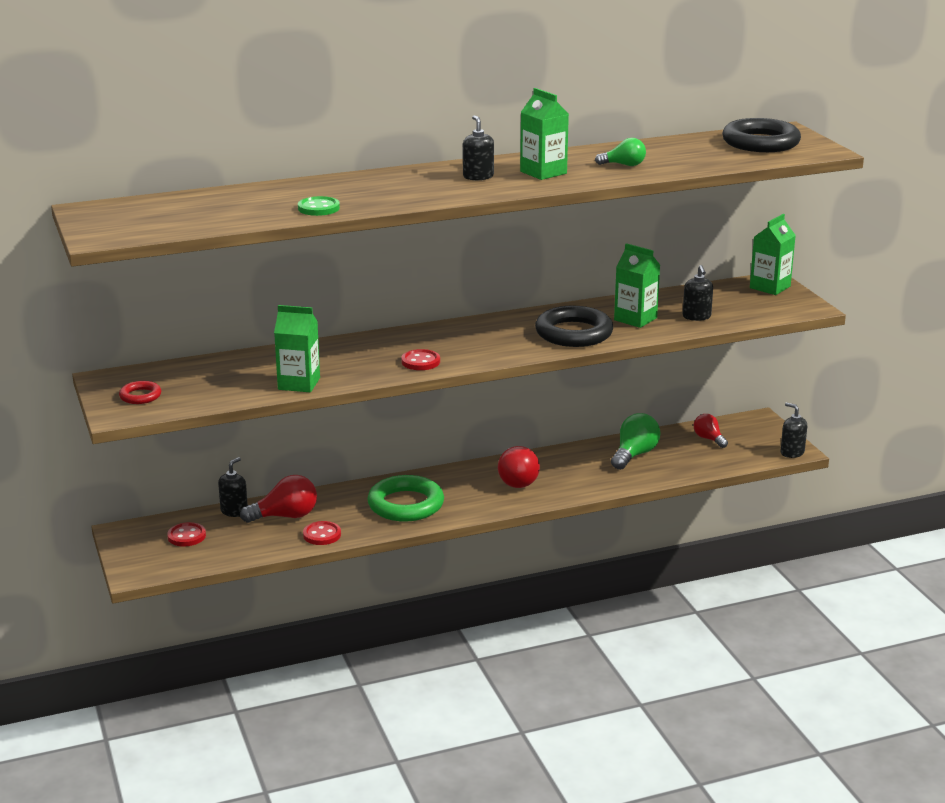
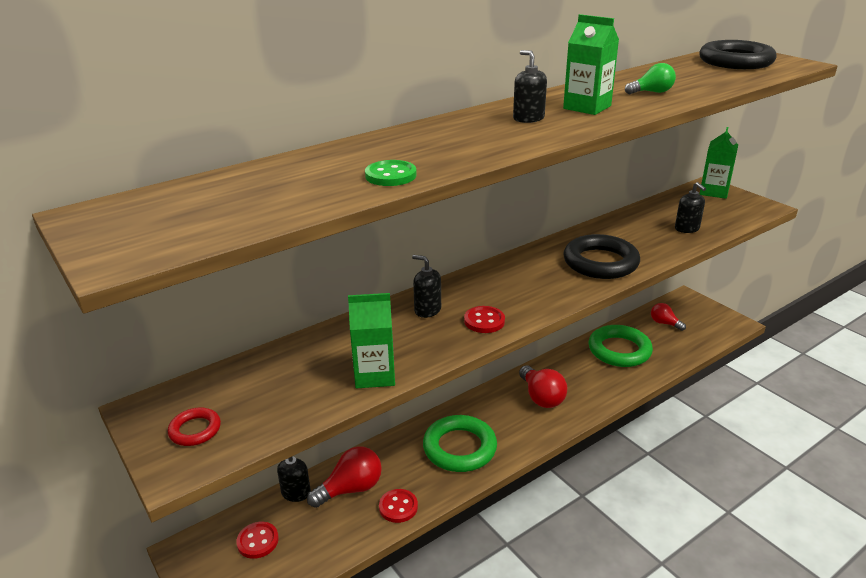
camera: 15 degrees left, 5 degrees up
green light bulb [611,413,660,470] -> green ring [589,325,653,367]
green carton [614,243,660,328] -> none
black soap dispenser [780,402,807,458] -> black soap dispenser moved to [412,255,441,318]

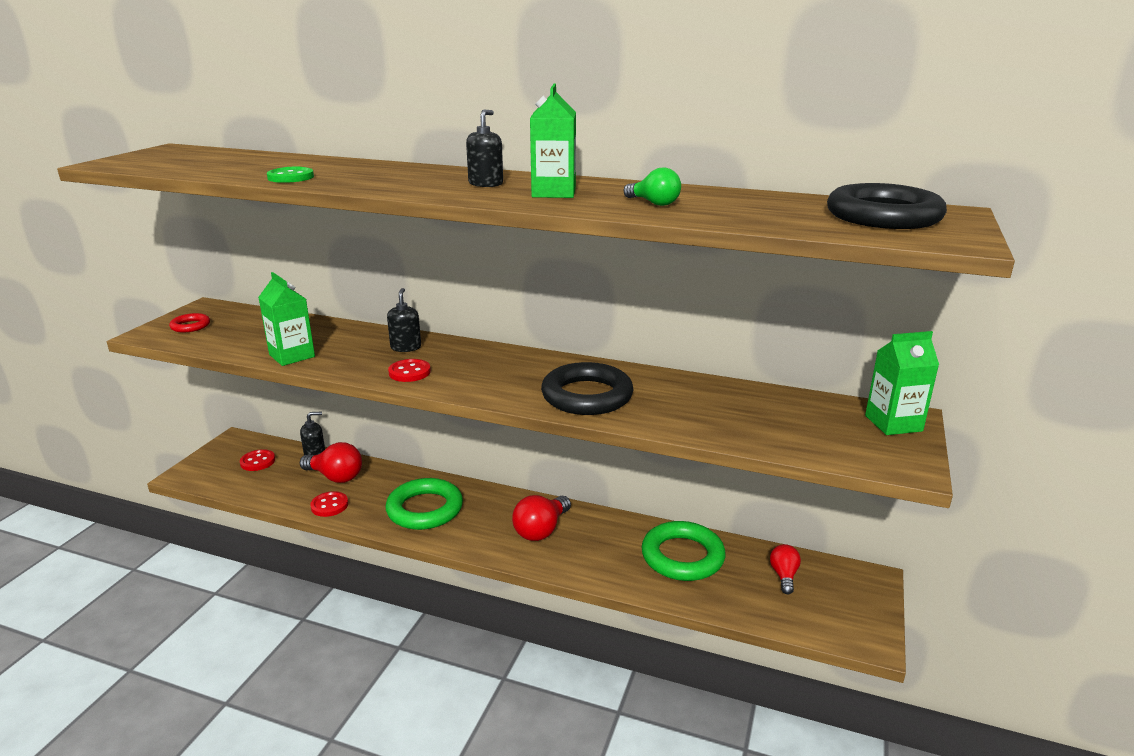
camera: 55 degrees right, 5 degrees down
black soap dispenser [675,182,706,233] -> none

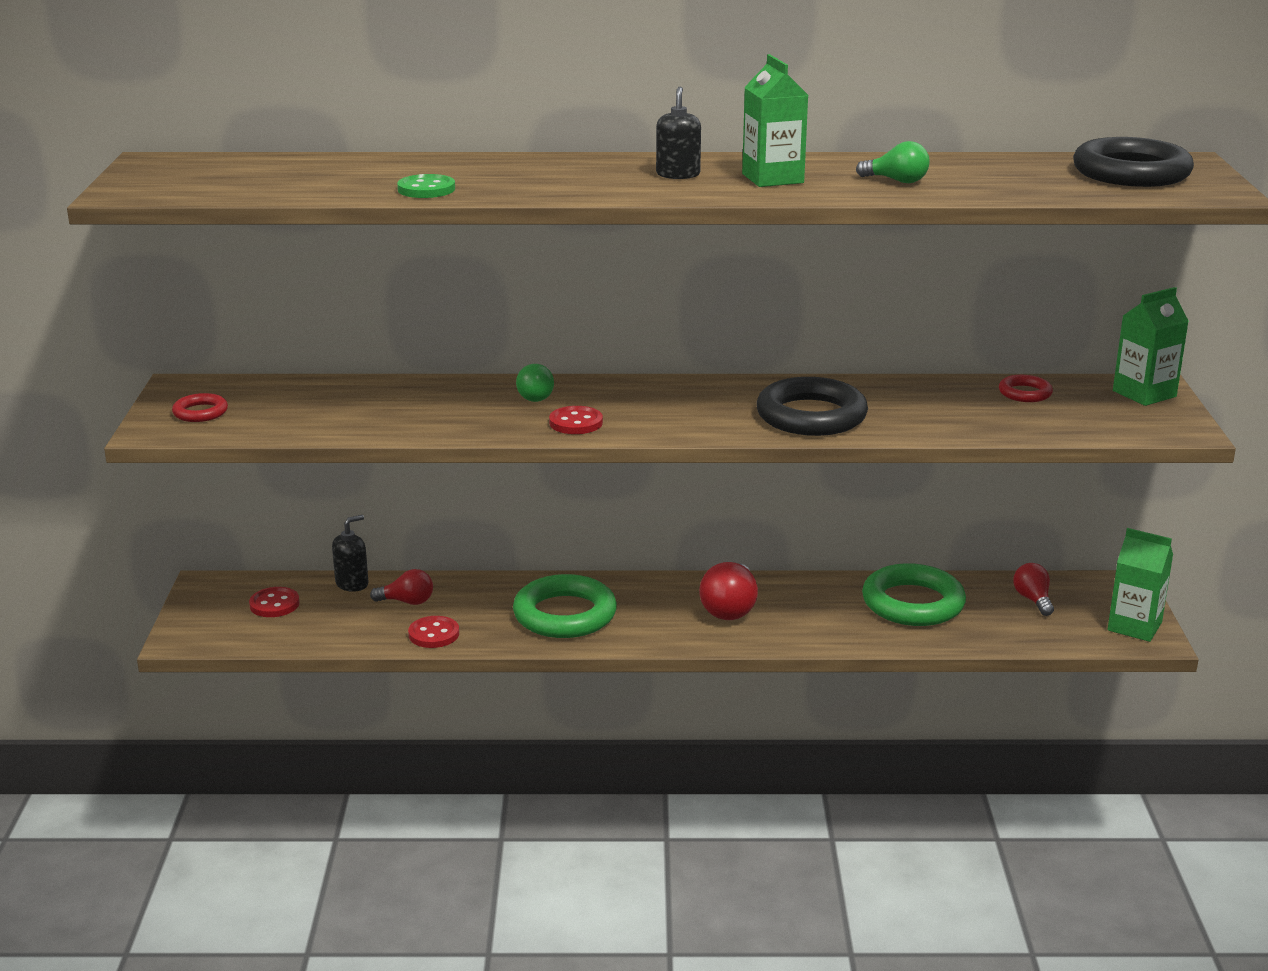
camera: 20 degrees left, 0 degrees up
green carton [258,272,315,366] -> green carton moved to [1107,528,1173,642]
red light bulb [300,442,362,483] -> red light bulb [370,569,433,605], size x0.62
black soap dispenser [387,288,421,352] -> green light bulb [516,364,554,402]
none -> red ring [999,375,1053,402]

